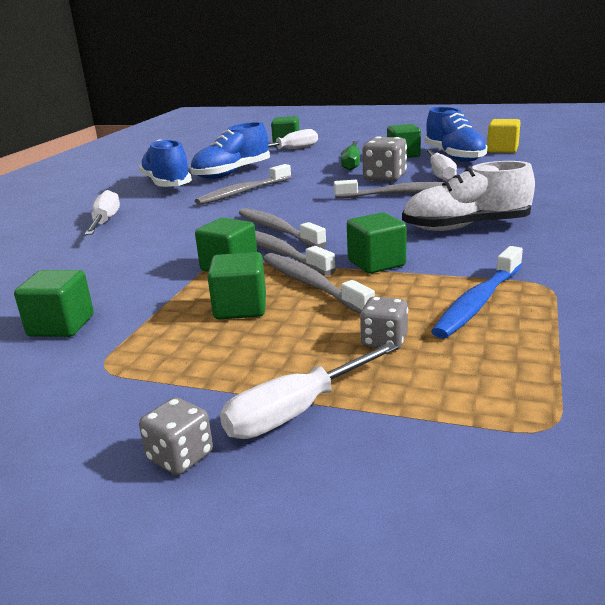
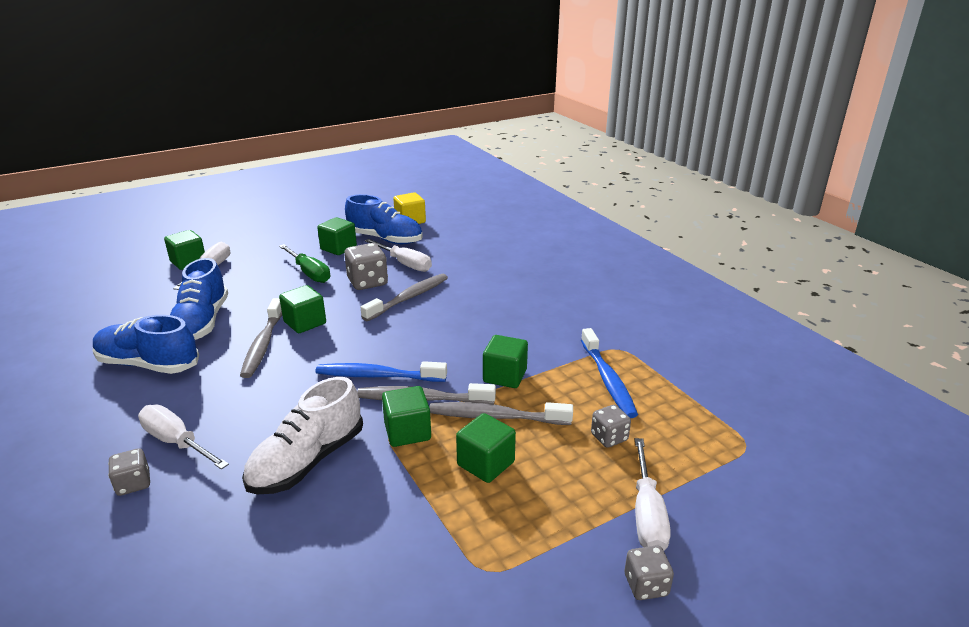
camera: 50 degrees left, 5 degrees up
green cube [14,270,94,337] -> green cube moved to [279,285,326,333]
grey toothbrush [239,208,327,248] -> blue toothbrush [316,361,447,382]
white shoe [402,161,535,231] -> white shoe moved to [242,377,363,494]
none -> grey dice [108,448,150,496]

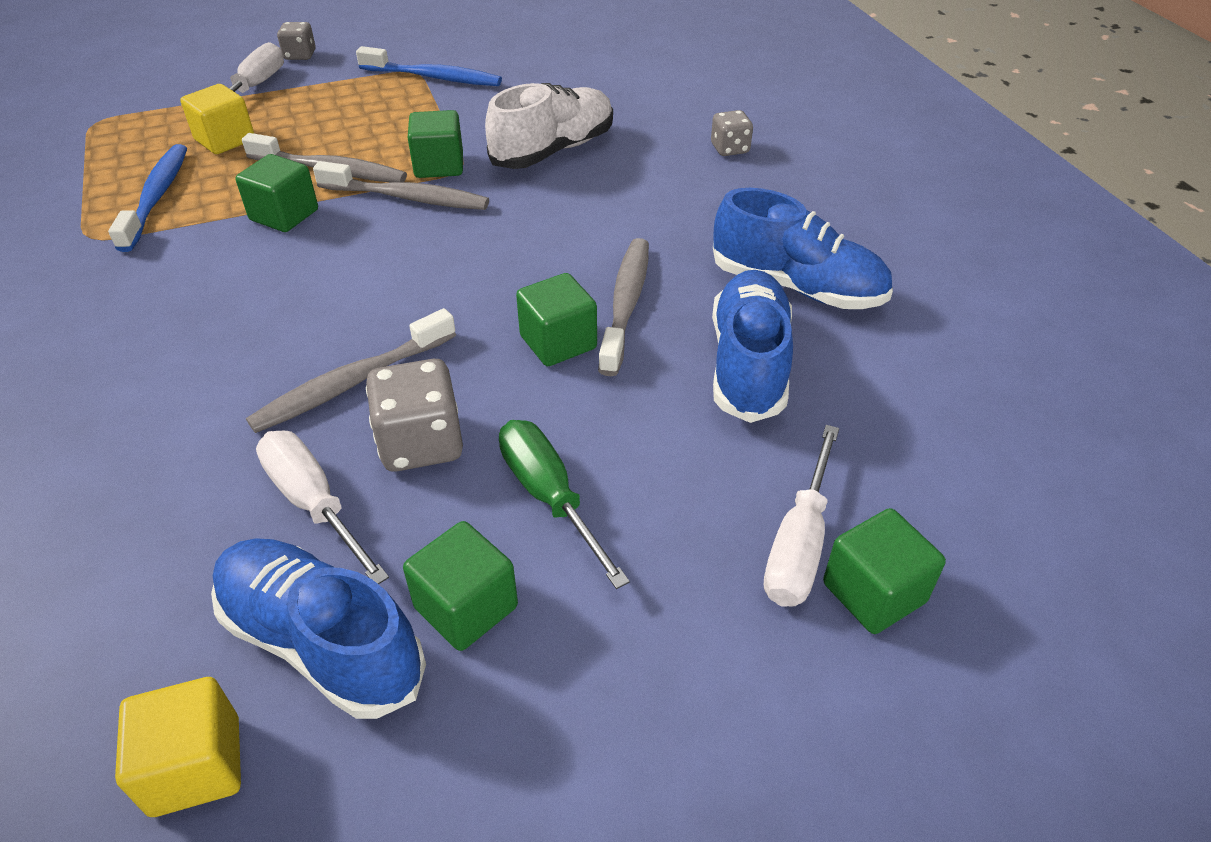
camera: 170 degrees left, 15 degrees up
white screwdriver [138,405,229,470] -> none
blue toothbrush [316,361,447,382] -> blue toothbrush moved to [356,46,502,86]
green cube [456,413,516,483] -> none
grey dice [591,405,631,448] -> yellow cube [180,84,254,154]

